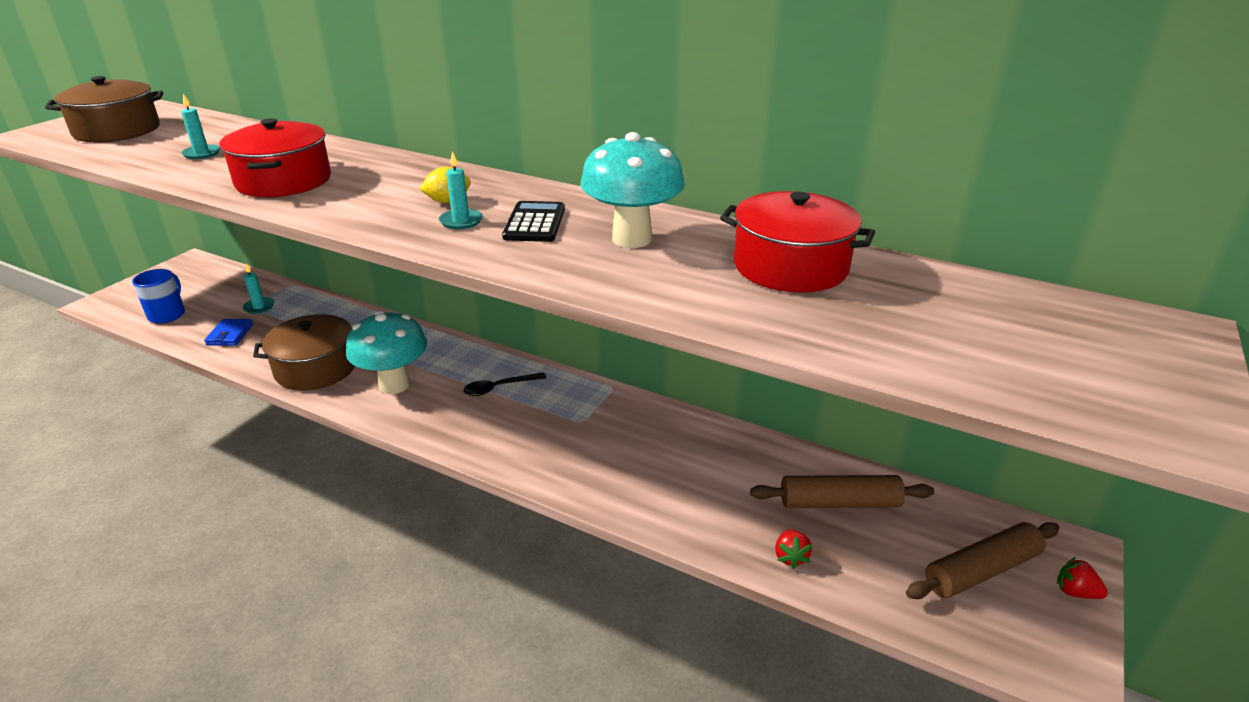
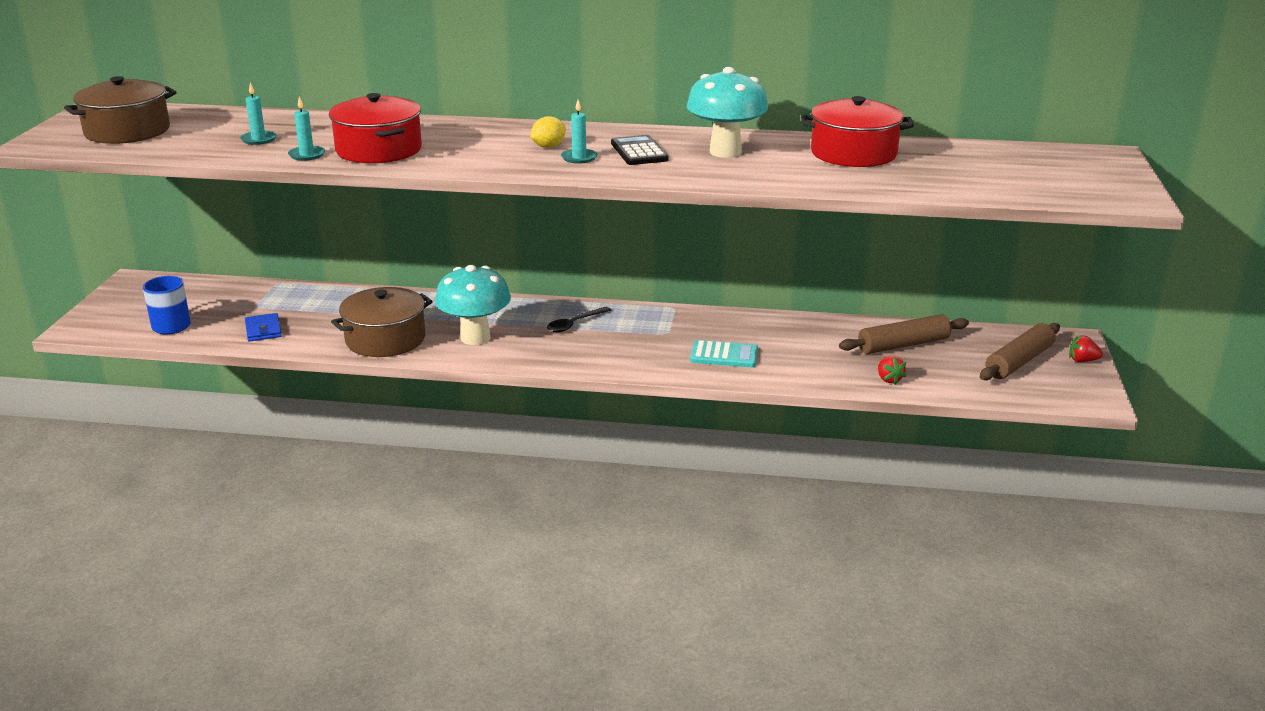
camera: 20 degrees left, 5 degrees down
turquoise candle [243,264,274,314] -> turquoise candle moved to [288,96,325,161]
none -> turquoise calculator [690,340,758,367]

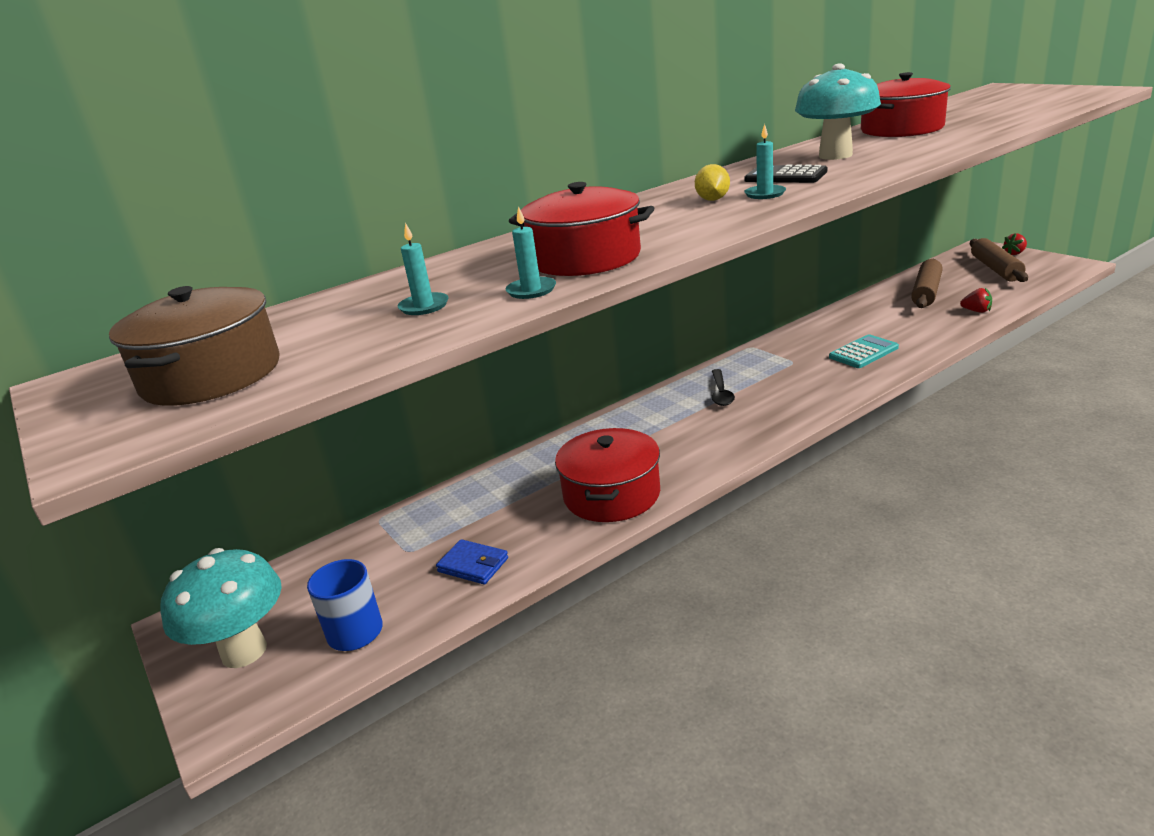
camera: 40 degrees left, 0 degrees up
brown pot [331,287,433,357] -> red pot [555,428,660,522]
turquoise mushroom [435,265,511,345] -> turquoise mushroom moved to [160,548,282,668]

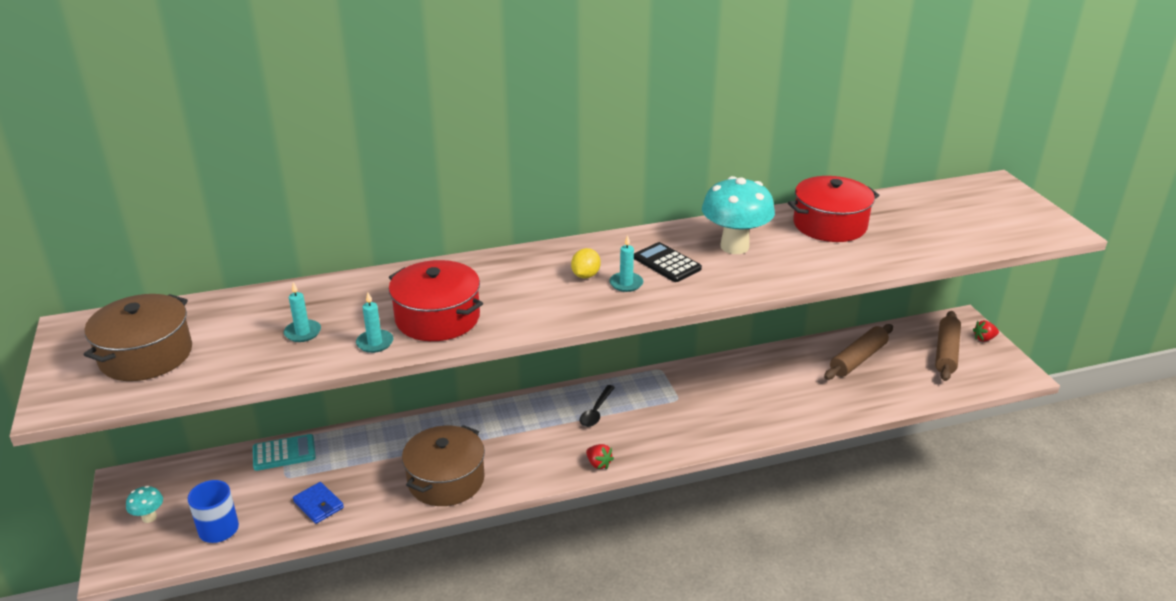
camera: 15 degrees right, 5 degrees up
turquoise mushroom [160,548,282,668] -> turquoise mushroom [126,486,163,523], size x0.46
red pot [555,428,660,522] -> brown pot [402,425,485,506]
turquoise calculator [829,334,899,368] -> turquoise calculator moved to [253,434,316,471]
red strawberry [960,288,992,313] -> red strawberry moved to [586,444,614,469]

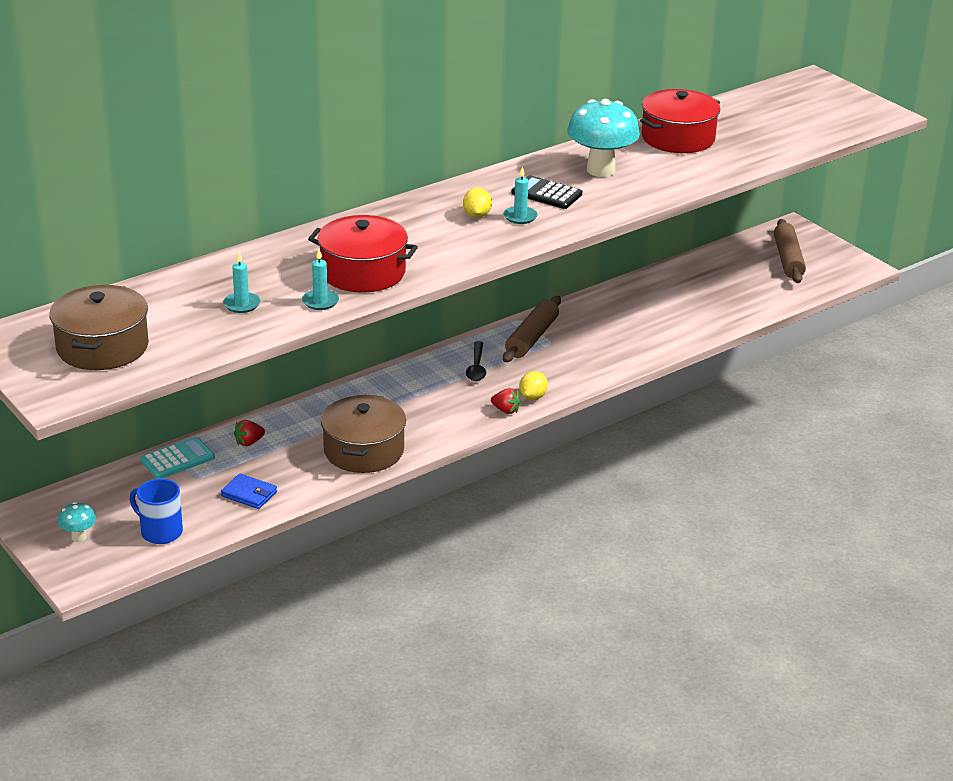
camera: 20 degrees left, 0 degrees up
brown rolling pin [824,324,893,380] -> brown rolling pin moved to [503,296,561,362]
red strawberry [973,320,999,342] -> red strawberry moved to [234,420,265,446]
none -> yellow lemon [519,371,548,400]

